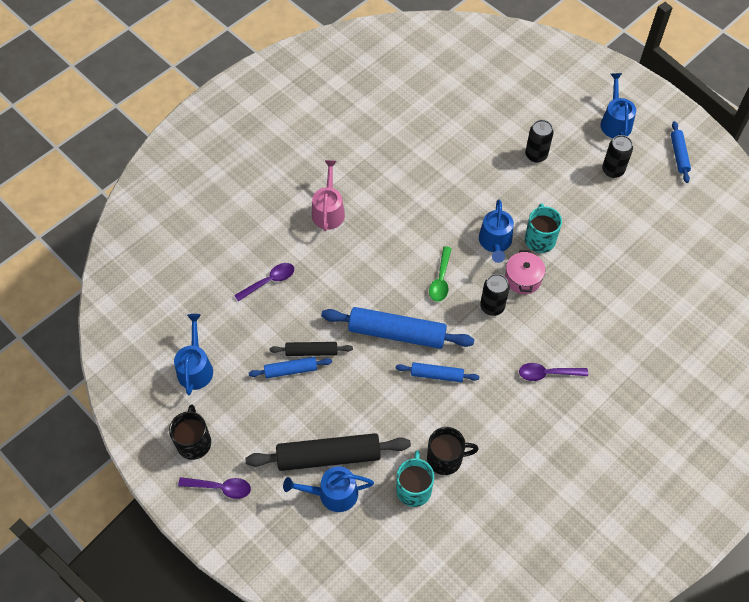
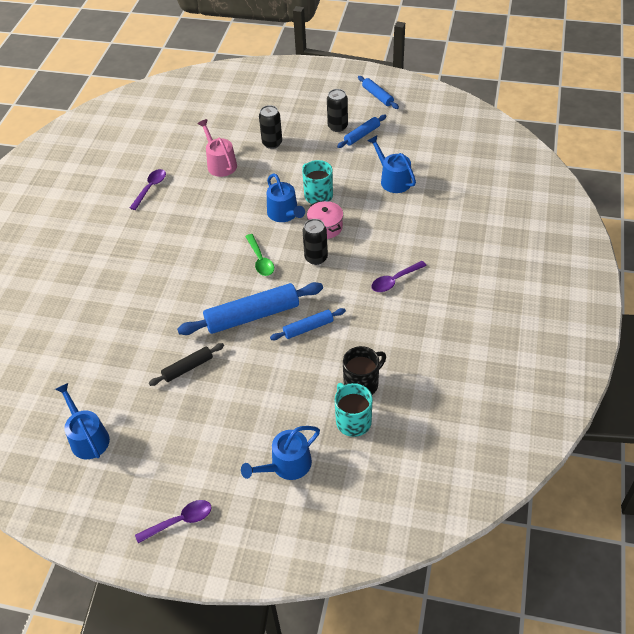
camera: 30 degrees left, 10 degrees down
black mug [169,405,211,460] -> none
purple spoon [234,263,294,302] -> purple spoon moved to [130,169,166,210]
black rolling pin [245,433,411,471] -> none
blue rolling pin [249,357,332,378] -> blue rolling pin moved to [337,115,386,148]
pink watering can [312,160,345,231] -> pink watering can moved to [197,119,237,177]
blue watering can [600,73,636,138] -> blue watering can moved to [368,136,416,193]

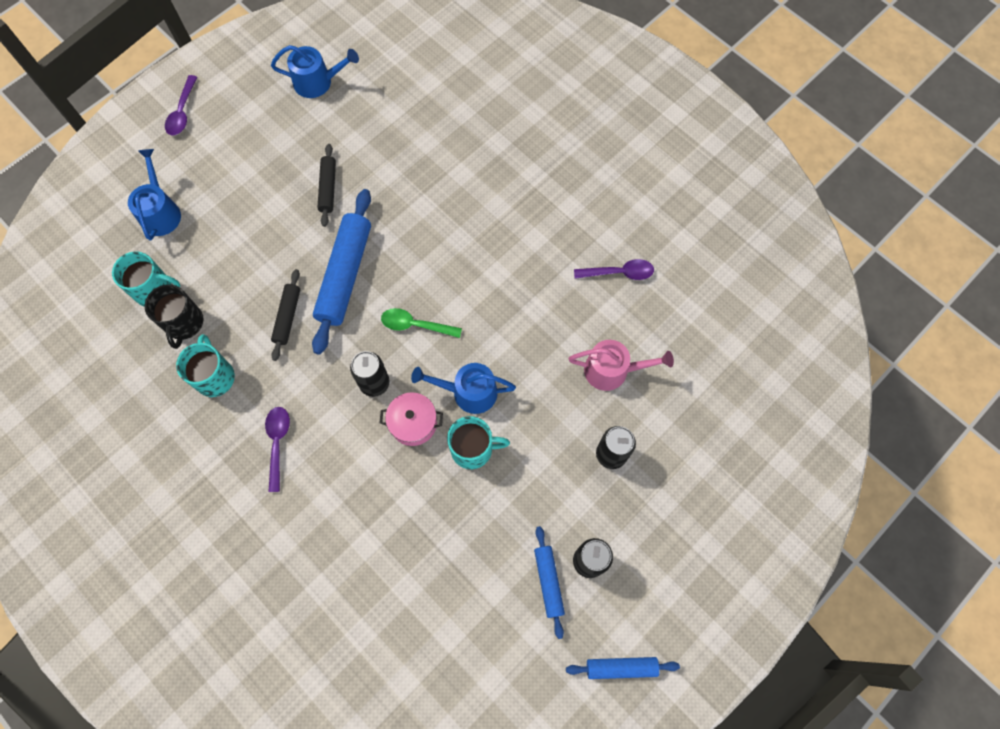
camera: 120 degrees right, 20 degrees up
purple spoon [130,169,166,210] -> purple spoon turned 60 degrees counterclockwise [574,259,654,280]
blue rolling pin [270,308,346,340] -> black rolling pin [271,269,300,361]
blue watering can [368,136,416,193] -> none
none -> turquoise mug [176,334,235,397]

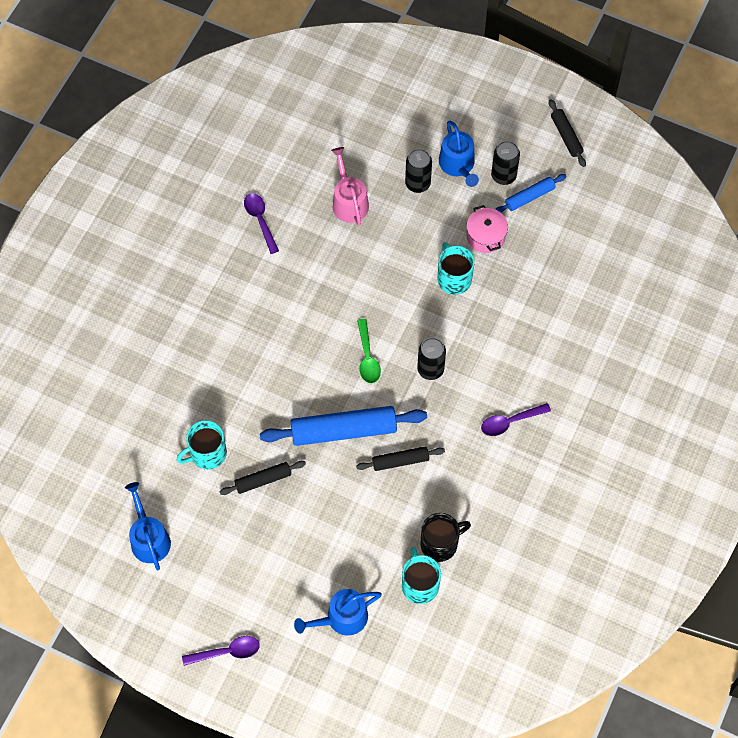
camera: 110 degrees left, 5 degrees down
turquoise mug [176,334,235,397] -> turquoise mug moved to [177,420,227,469]
pink pot [380,392,443,446] -> pink pot moved to [466,205,508,253]
blue watering can [411,363,516,414] -> blue watering can moved to [439,121,479,187]
blue rolling pin [566,657,680,679] -> black rolling pin [549,99,586,167]

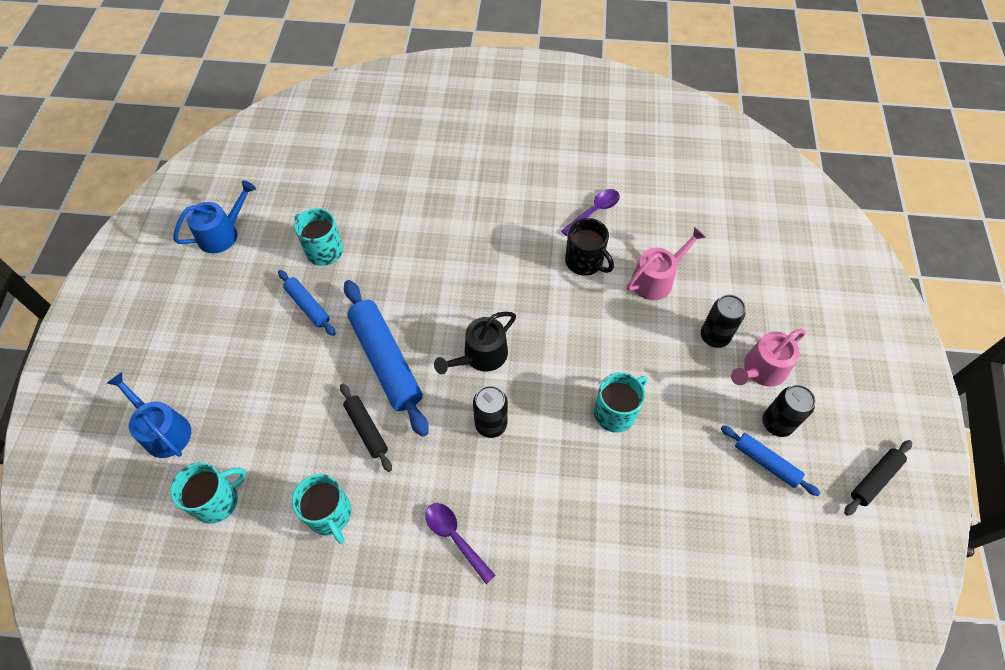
camera: 70 degrees right, 5 degrees down
purple spoon [182,636,260,666] -> none
black rolling pin [219,461,306,495] -> blue rolling pin [278,270,336,336]
green spoon [357,319,381,383] -> black watering can [434,312,516,374]
black mug [421,513,471,562] -> black mug moved to [565,218,614,276]
blue watering can [439,121,479,187] -> pink watering can [731,329,806,387]
pink pot [466,205,508,253] -> none
none -> turquoise mug [292,474,351,544]

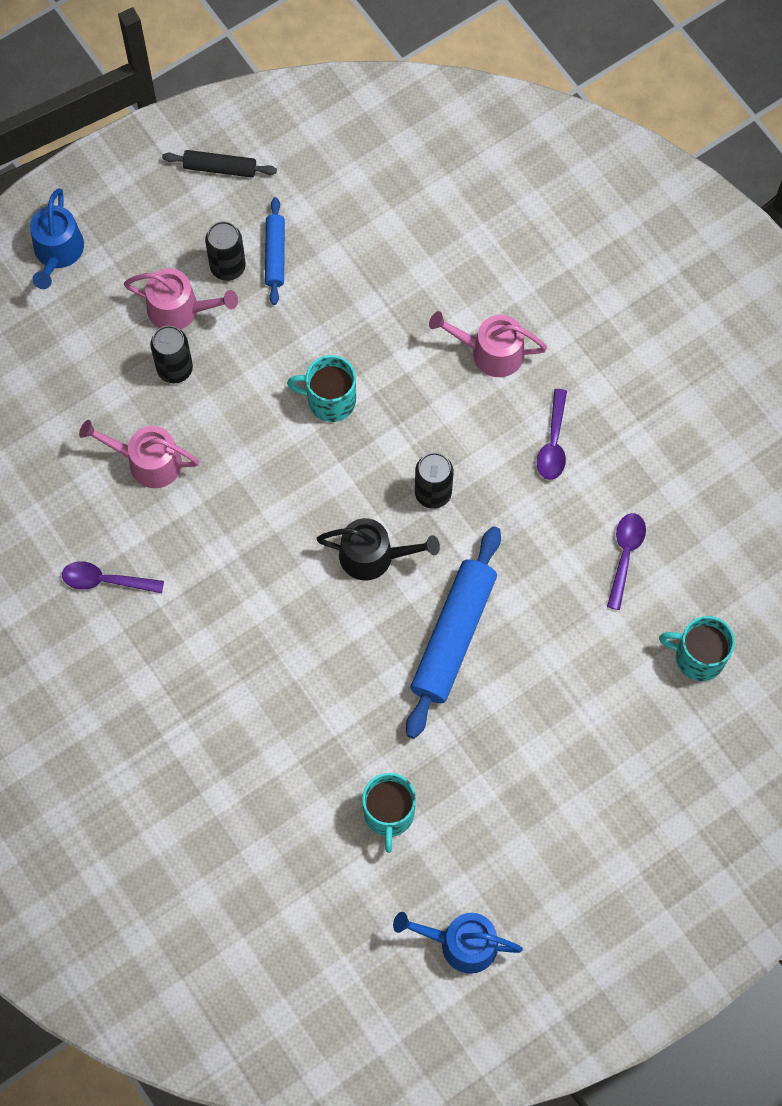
camera: 130 degrees left, 10 degrees up
blue watering can [107,372,191,458] -> blue watering can moved to [30,188,84,289]
blue rolling pin [278,270,336,336] -> none
turquoise mug [292,474,351,544] -> purple spoon [607,513,646,610]
black rolling pin [340,384,392,472] -> none
black mug [565,218,614,276] -> none
none -> pink watering can [429,311,547,377]

